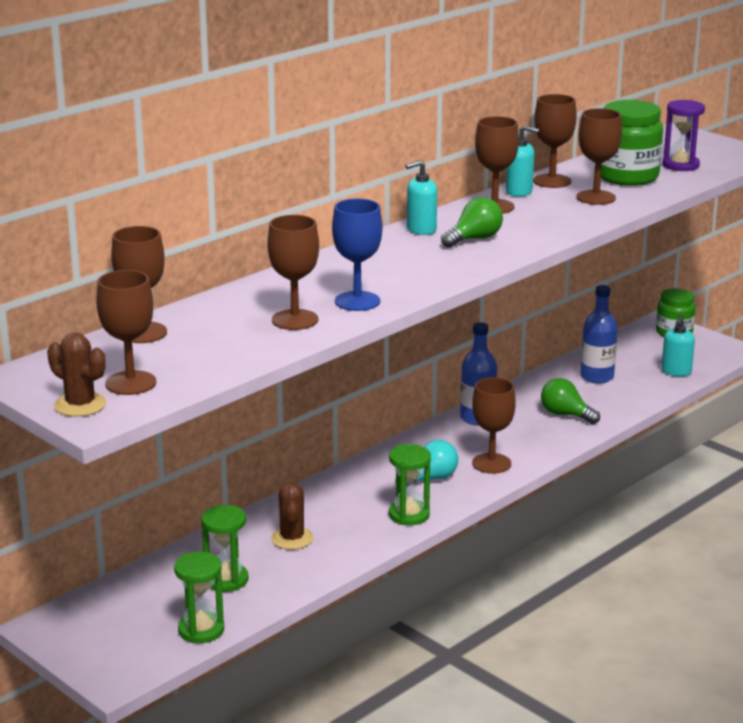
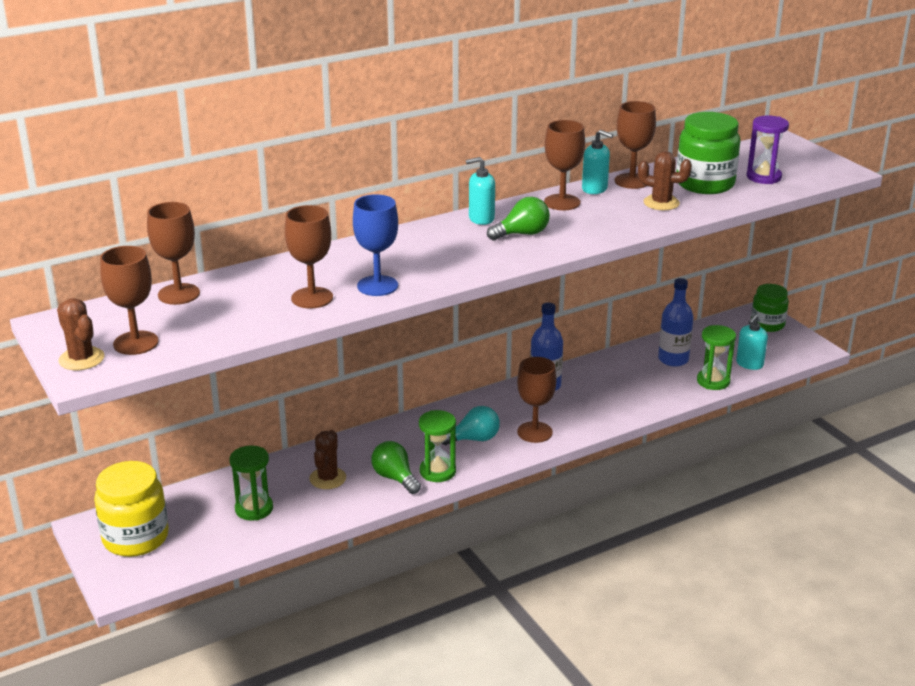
camera: 15 degrees right, 5 degrees up
green hourglass [174,552,224,643] -> green hourglass moved to [697,325,736,390]
green light bulb [541,378,600,424] -> green light bulb moved to [371,441,421,494]
brown goblet [576,108,622,205] -> brown cactus [638,151,692,210]
none -> yellow jar [94,461,169,557]

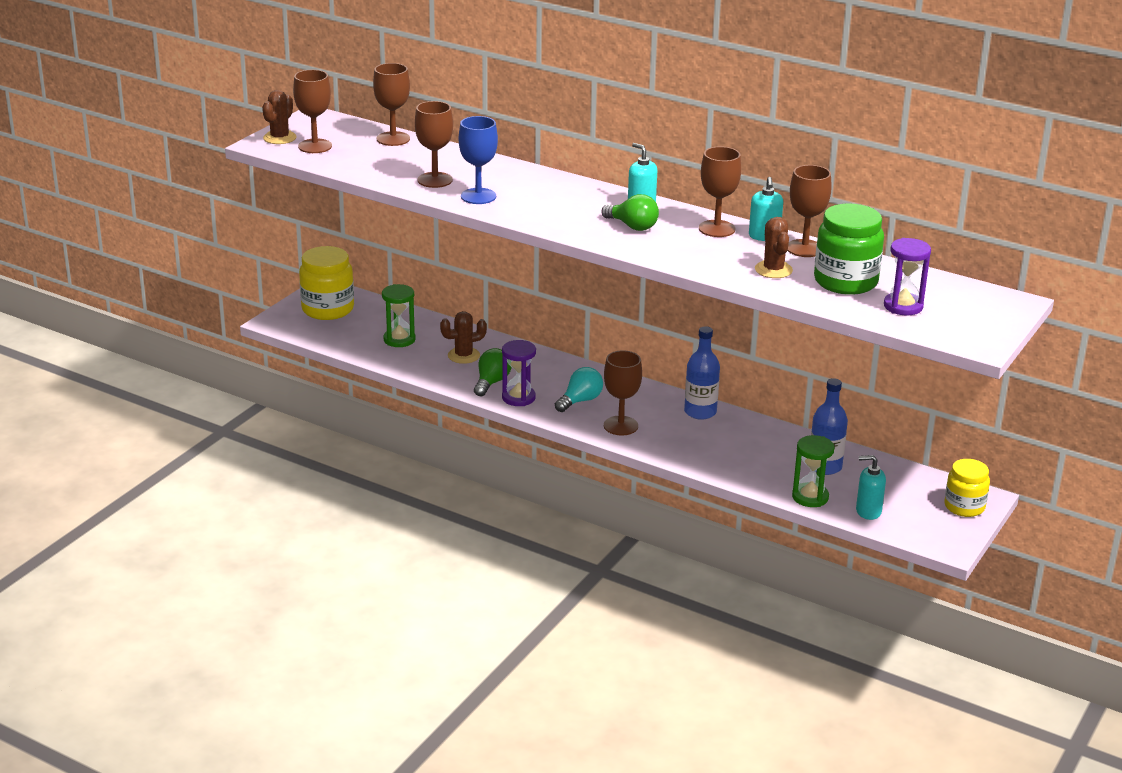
camera: 60 degrees right, 0 degrees up
green hourglass [419,410,456,482] -> purple hourglass [502,340,536,406]
turquoise light bulb [442,406,500,445] -> turquoise light bulb turned 90 degrees counterclockwise [555,367,603,412]
green jar [751,284,789,332] -> yellow jar [944,459,990,517]

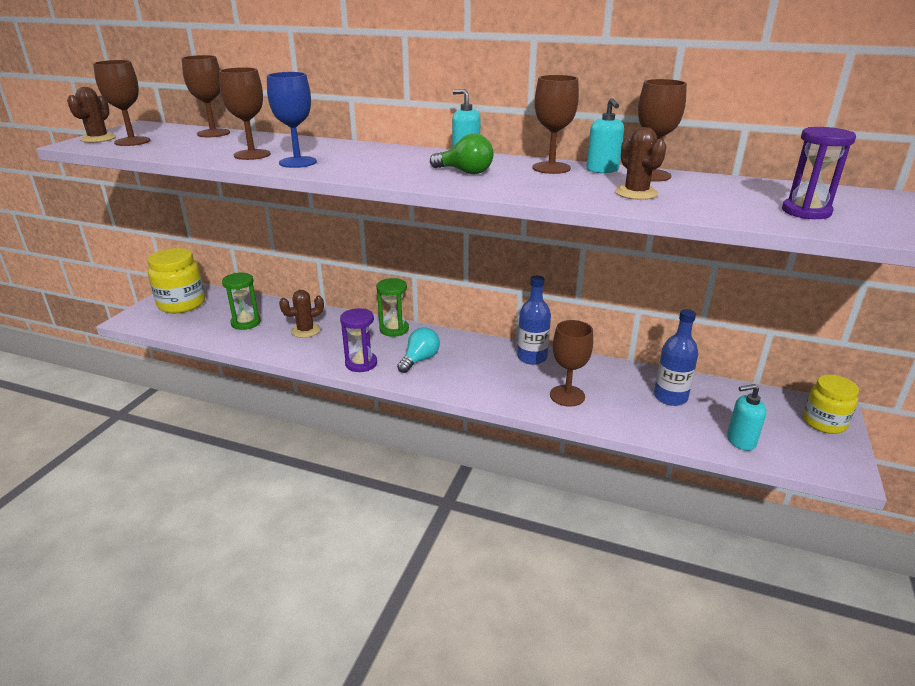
camera: 10 degrees left, 0 degrees up
green light bulb [474,348,511,396] -> none
brown goblet [604,350,642,435] -> brown goblet moved to [550,320,593,407]
green hourglass [792,435,834,507] -> green hourglass moved to [376,278,409,337]
green jar [814,203,884,295] -> none

